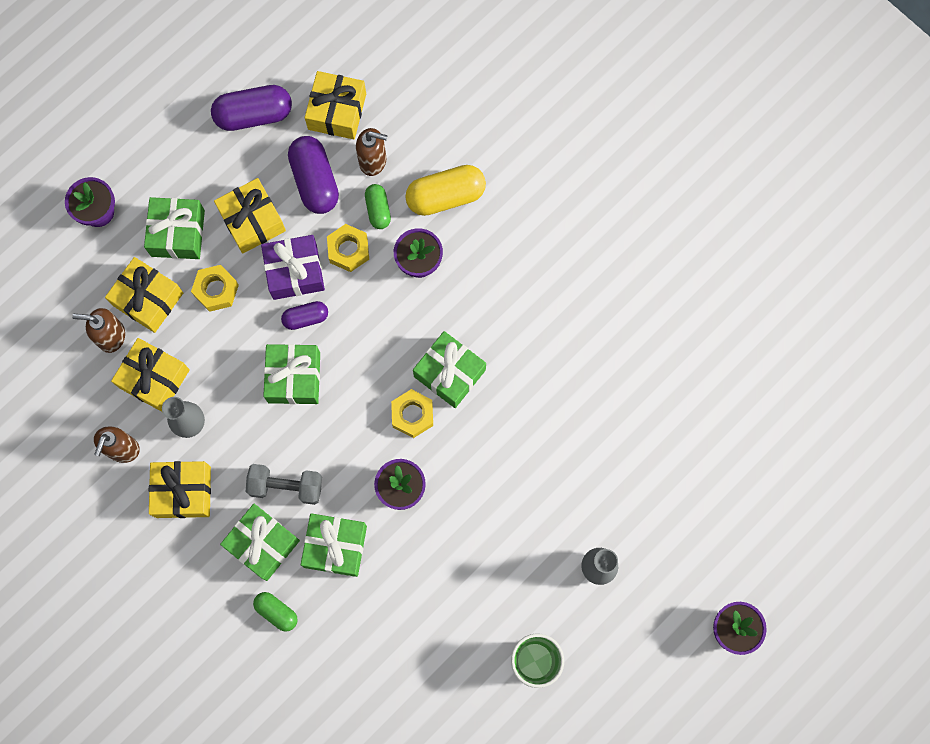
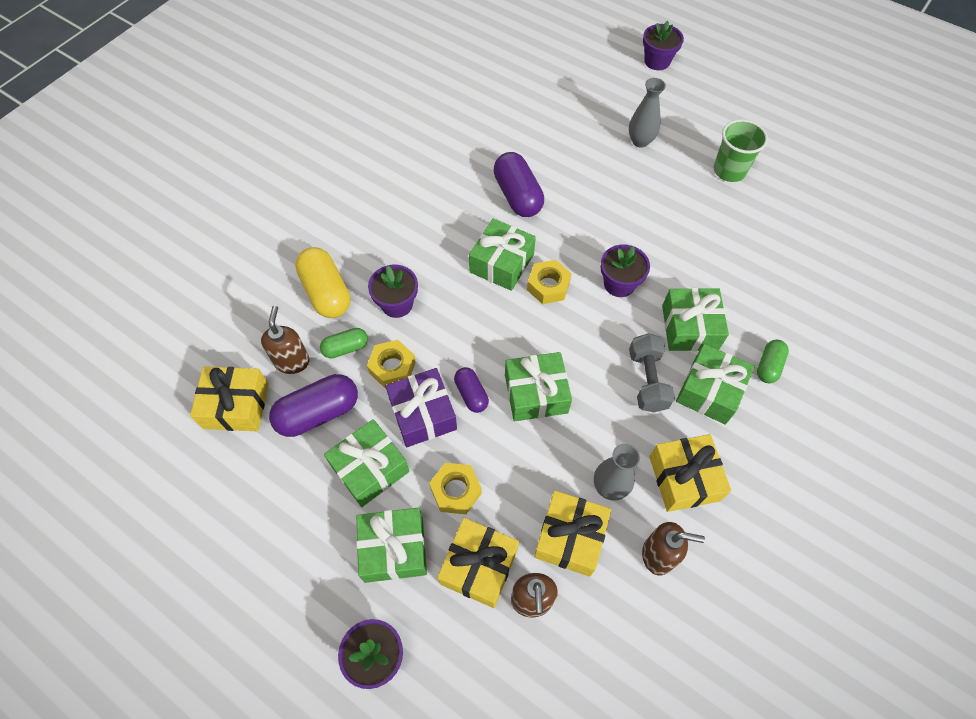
camera: 100 degrees left, 15 degrees down
purple capsule [211,85,292,131] -> purple capsule moved to [493,152,544,217]
yellow gift [214,178,286,254] -> green gift [324,419,410,507]

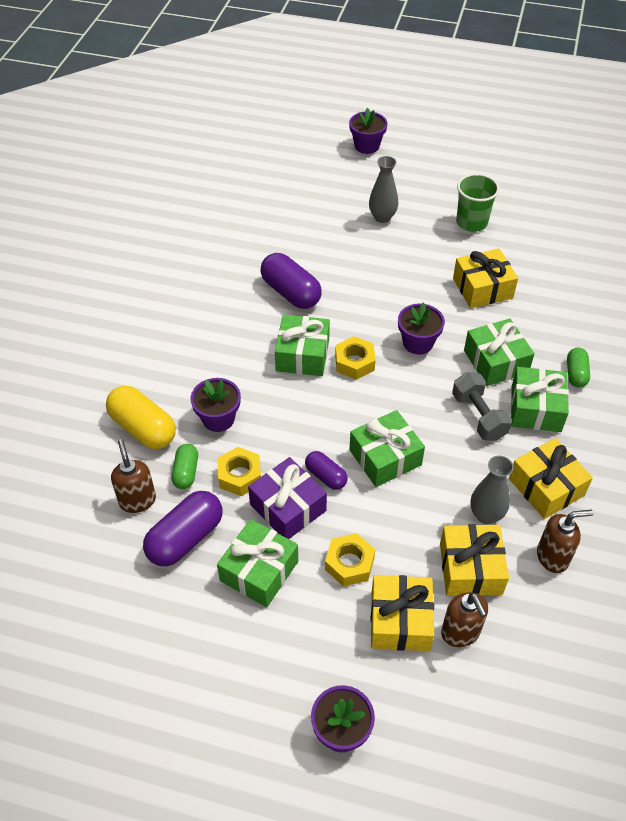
camera: 20 degrees left, 10 degrees down
yellow gift [190,366,269,431] -> yellow gift moved to [453,249,518,308]
green capsule [320,328,368,358] -> green capsule turned 45 degrees counterclockwise [172,444,198,489]
green gift [356,508,427,583] -> none

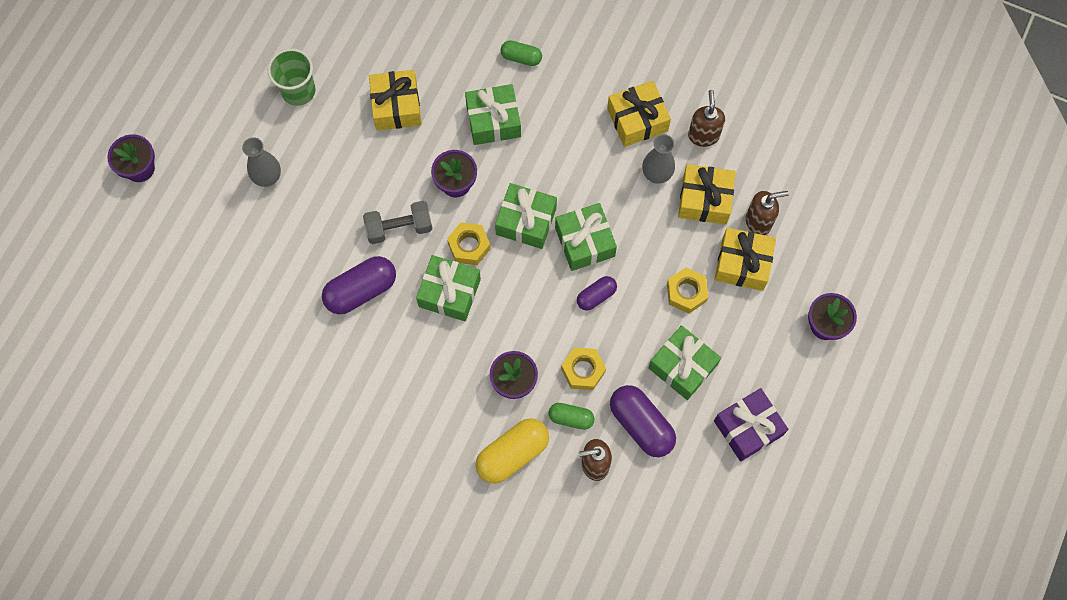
camera: 80 degrees left, 20 degrees up
purple gift [248,457,327,539] -> purple gift moved to [714,388,789,462]
grey dumbbell [452,372,512,441] -> grey dumbbell moved to [363,201,433,244]
green gift [511,367,569,432] -> green gift moved to [495,183,557,249]

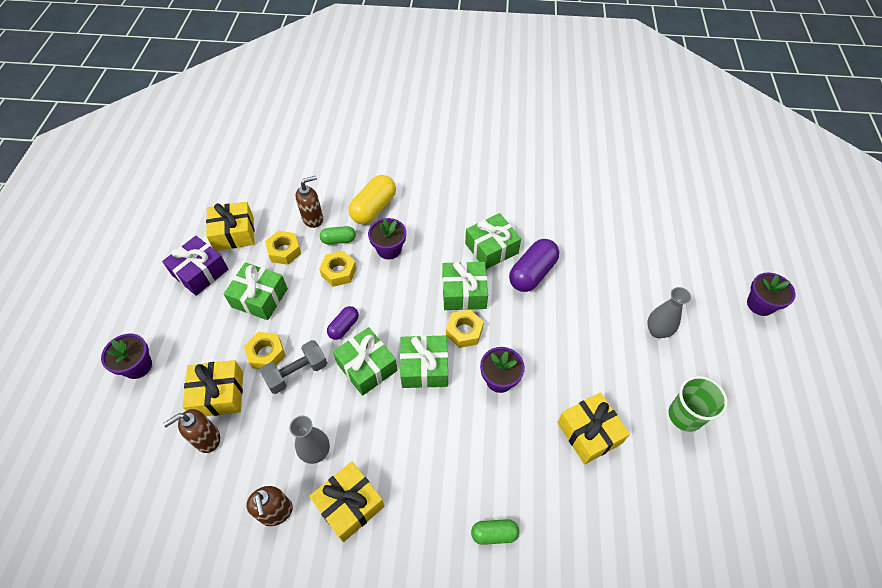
camera: 160 degrees right, 15 degrees down
grey dumbbell [363,201,433,244] -> grey dumbbell moved to [260,340,327,394]
green gift [465,84,521,145] -> green gift moved to [465,213,521,269]
purple capsule [610,385,676,457] -> yellow nut [265,231,301,265]
yellow gift [678,164,736,225] -> yellow gift moved to [206,201,255,251]

